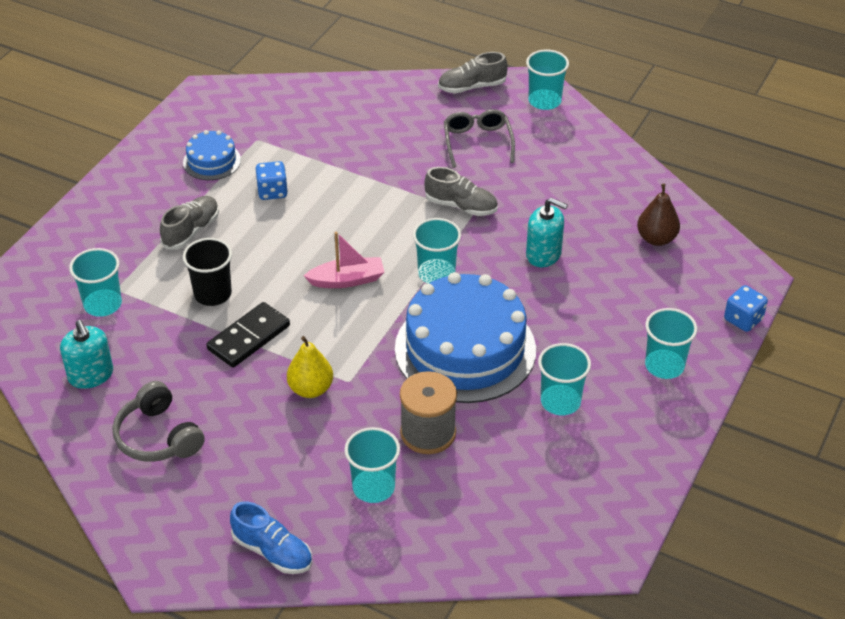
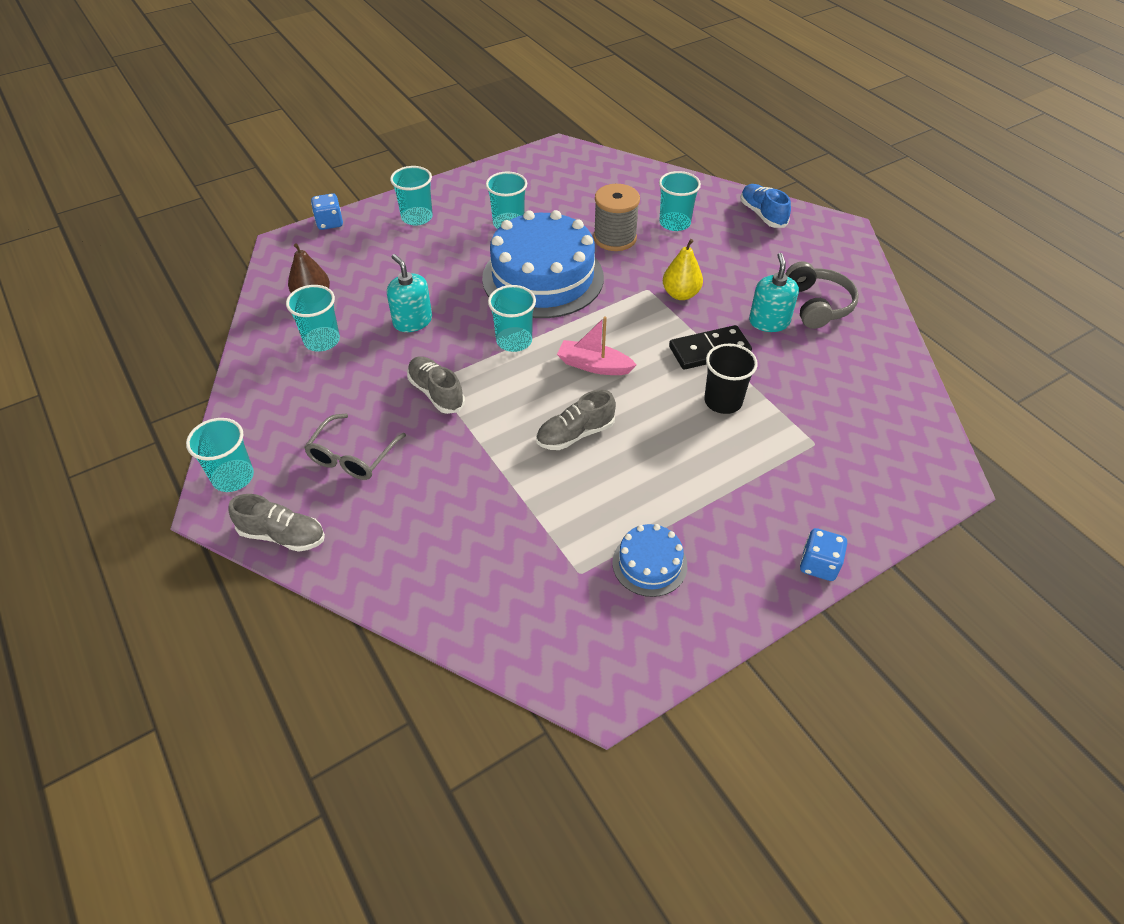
camera: 150 degrees left, 5 degrees up
turquoise soap dispenser [60,320,113,389] -> turquoise soap dispenser moved to [749,253,799,332]
turquoise cup [69,248,122,317] -> turquoise cup moved to [286,285,340,352]
grey shoe [160,196,219,249] -> grey shoe moved to [536,390,616,450]
blue dice [256,161,288,200] -> blue dice moved to [800,528,847,581]

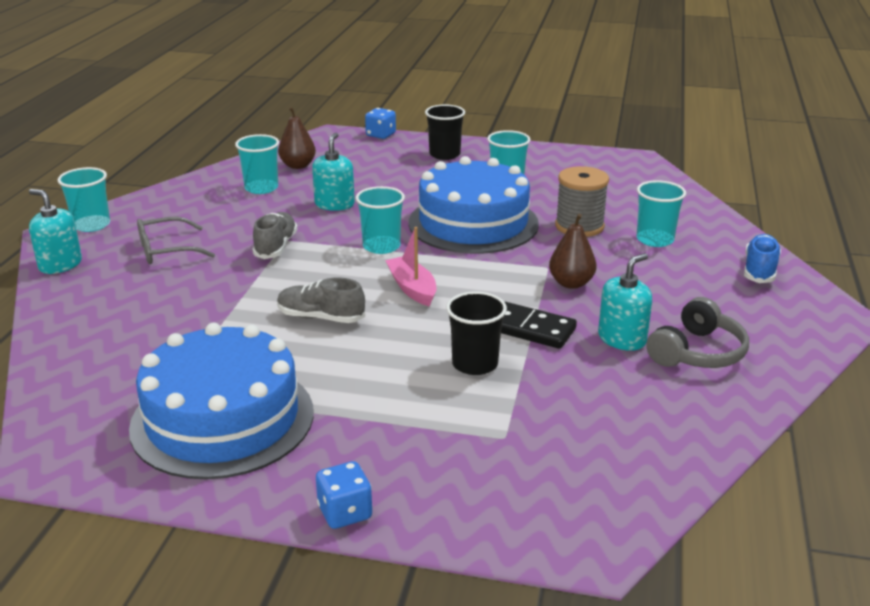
camera: 45 degrees right, 20 degrees down
grey shoe [228,494,325,552] -> turquoise soap dispenser [29,189,82,274]
turquoise cup [390,166,433,226] -> black cup [425,105,465,160]
blue cake [612,524,687,597] -> blue cake [129,323,314,479], size x2.16
yellow pear [663,239,703,300] -> brown pear [549,214,597,289]

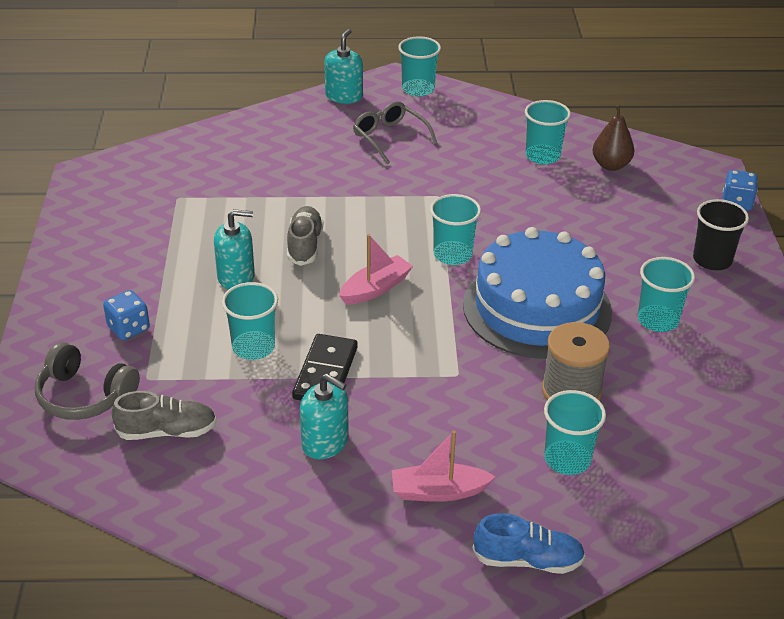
camera: 75 degrees right, 10 degrees up
blue cake [129,323,314,479] -> none
grey shoe [252,212,298,259] -> grey shoe moved to [112,391,217,440]
turquoise soap dispenser [312,133,355,211] -> turquoise soap dispenser moved to [214,209,255,290]
blue dice [316,461,372,529] -> blue dice moved to [103,290,150,340]
black cup [446,292,507,375] -> turquoise cup [222,282,278,360]
brown pear [549,214,597,289] -> none
grey headphones [647,297,749,368] -> grey headphones moved to [35,342,140,420]
none -> pink boat [392,430,496,502]

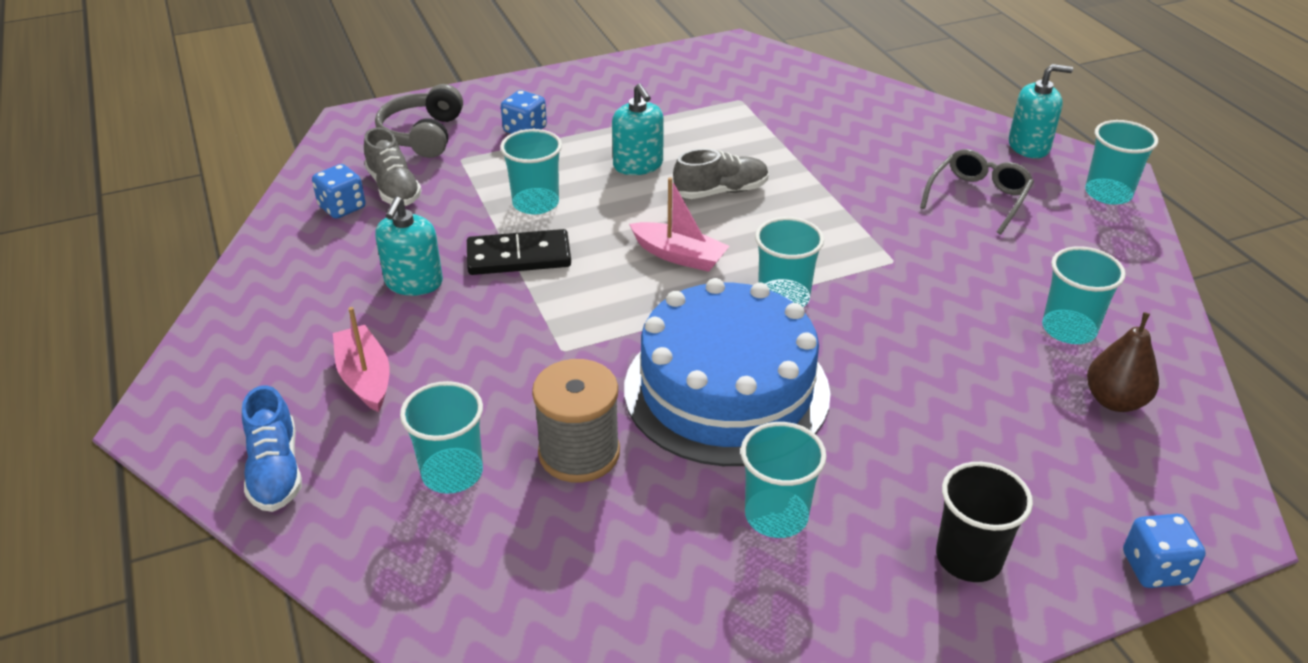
camera: 70 degrees right, 0 degrees up
none -> blue dice [312,164,366,219]

